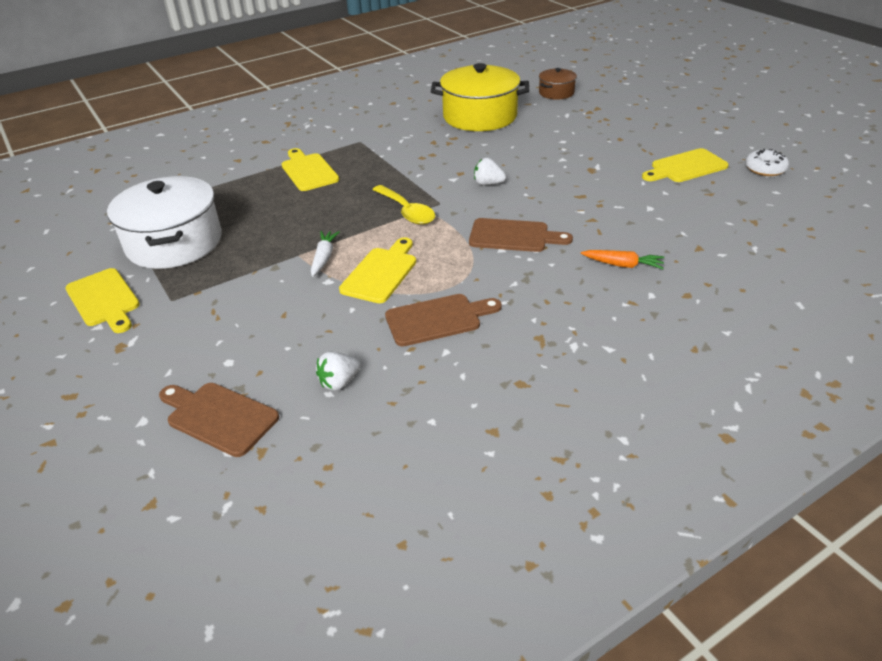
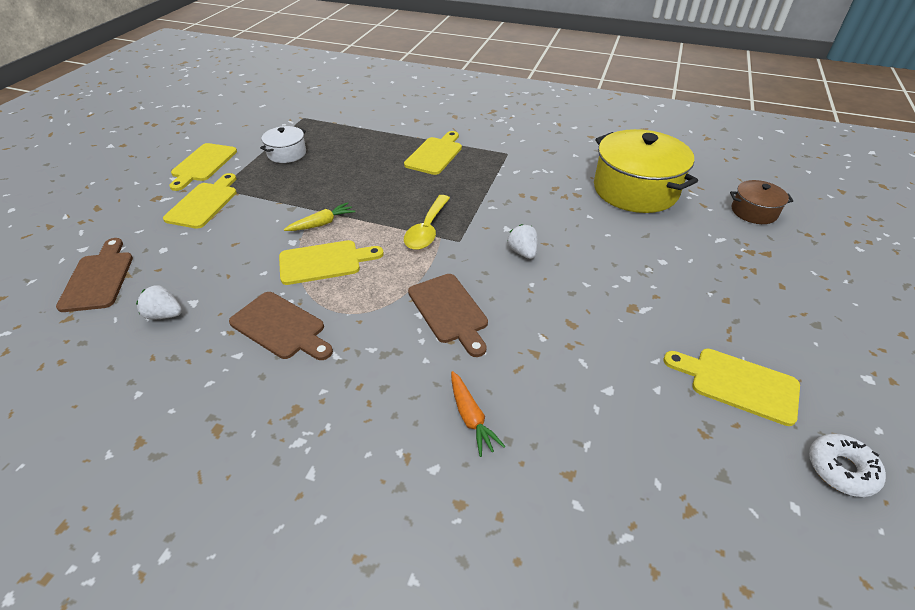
camera: 50 degrees right, 5 degrees up
white pot [107,176,222,269] -> white pot [260,126,306,163], size x0.50
white carrot [311,231,340,277] -> yellow carrot [284,202,355,231]
none -> yellow cutting board [163,173,237,229]

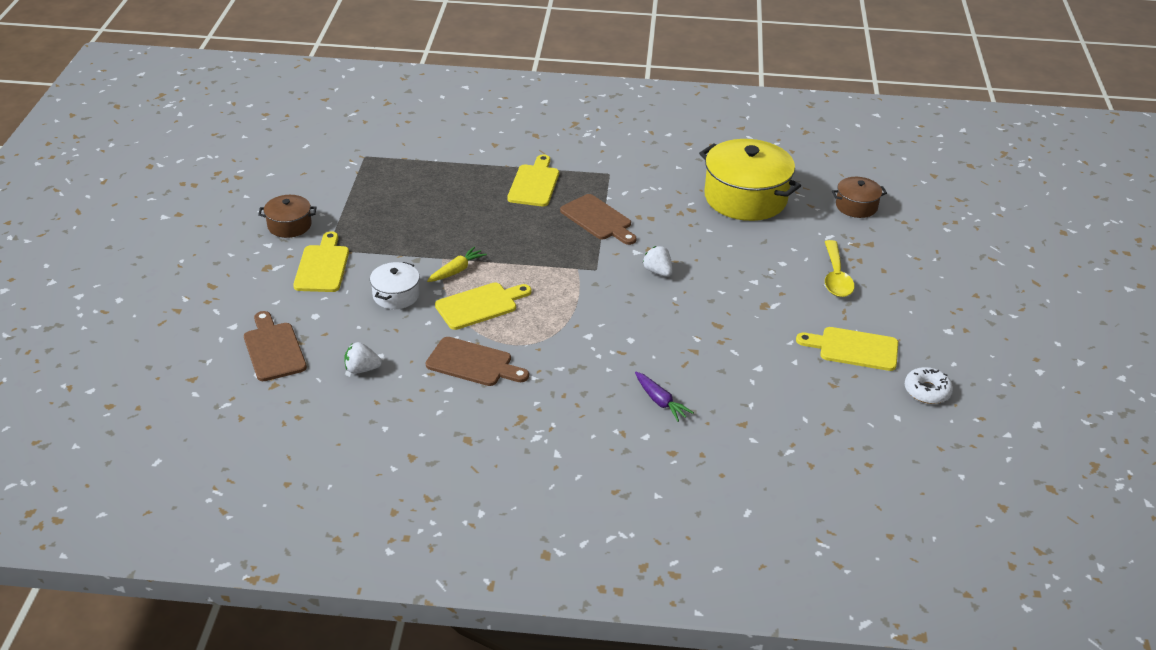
camera: 15 degrees left, 5 degrees down
yellow cutting board [169,143,237,191] -> brown pot [258,195,317,238]
white pot [260,126,306,163] -> white pot moved to [370,262,419,309]
yellow spoon [404,195,450,250] -> yellow spoon moved to [825,240,854,297]
brown cutting board [408,274,488,357] -> brown cutting board moved to [560,194,636,245]
orange carrot [451,371,505,457] -> purple carrot [635,372,694,422]

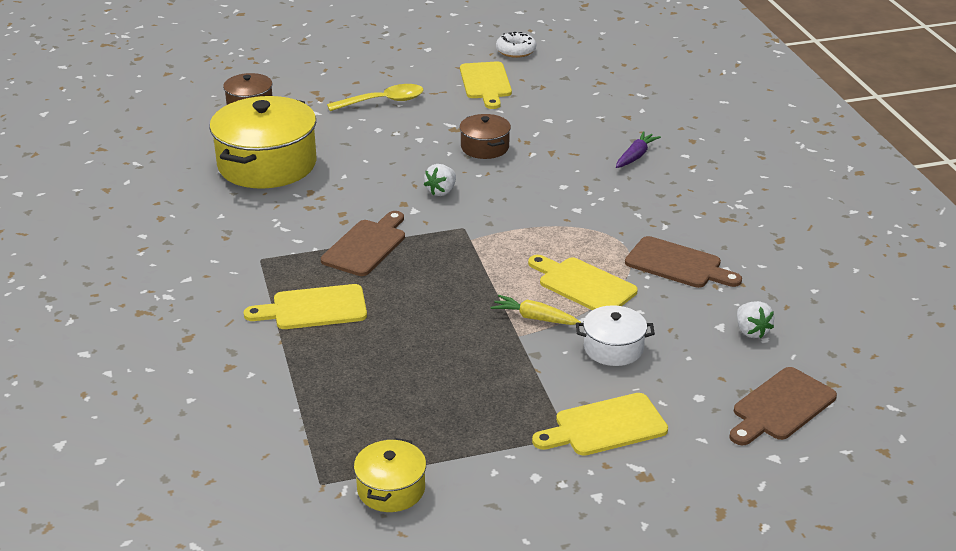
camera: 110 degrees left, 5 degrees down
brown pot [258,195,317,238] -> brown pot moved to [459,114,511,159]
brown cutting board [426,337,529,386] -> brown cutting board turned 120 degrees clockwise [625,236,742,288]
none -> yellow pot [354,438,426,512]

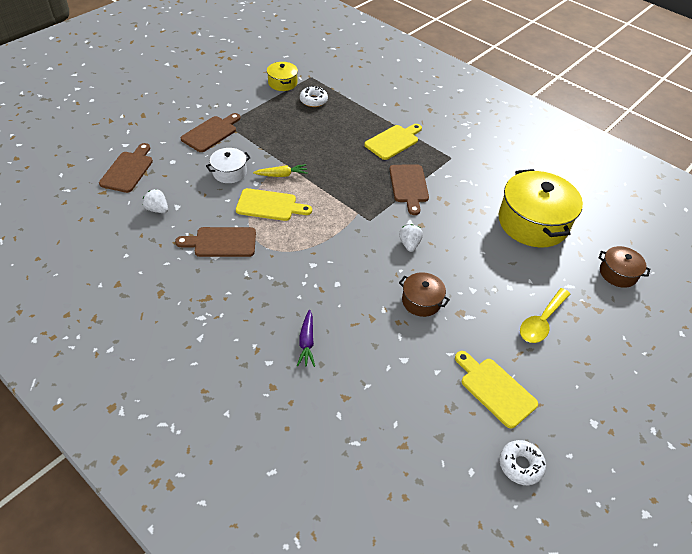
camera: 145 degrees right, 15 degrees up
yellow cutting board [532,393,668,456] -> brown cutting board [181,113,241,152]
none -> white donut [300,86,328,107]

